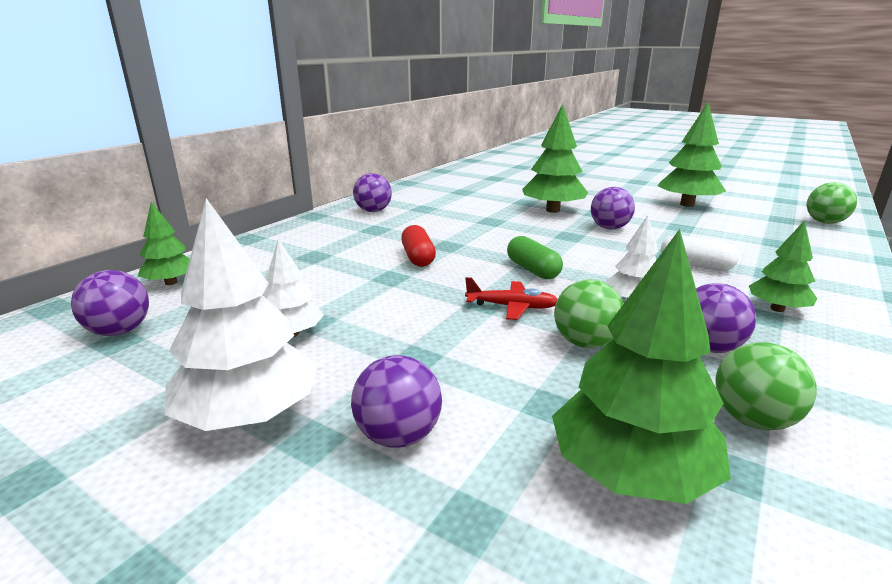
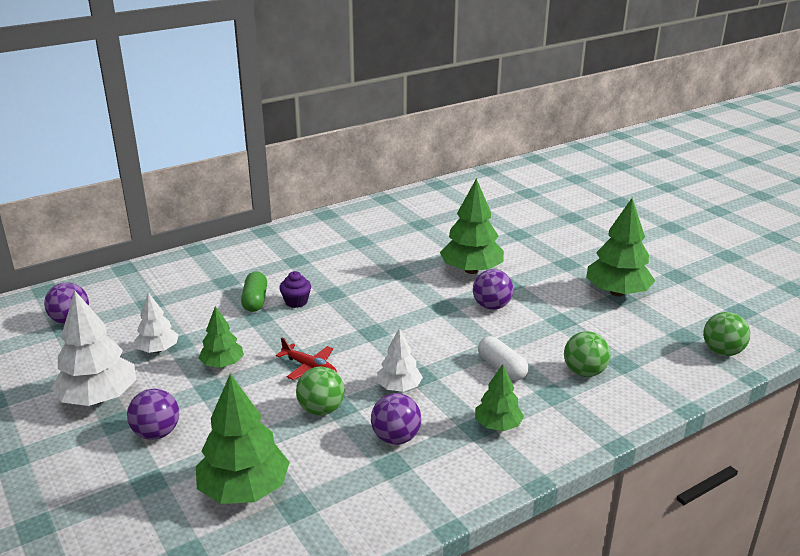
camera: 25 degrees right, 5 degrees up
green tree [138,202,190,285] -> green tree moved to [198,306,244,368]
purple ball [353,173,392,212] -> none
red capsule [401,225,436,267] -> purple cupcake [279,271,311,308]
green capsule [507,236,563,279] -> green capsule moved to [241,271,267,312]
green ball [715,342,817,430] -> green ball moved to [564,331,610,377]

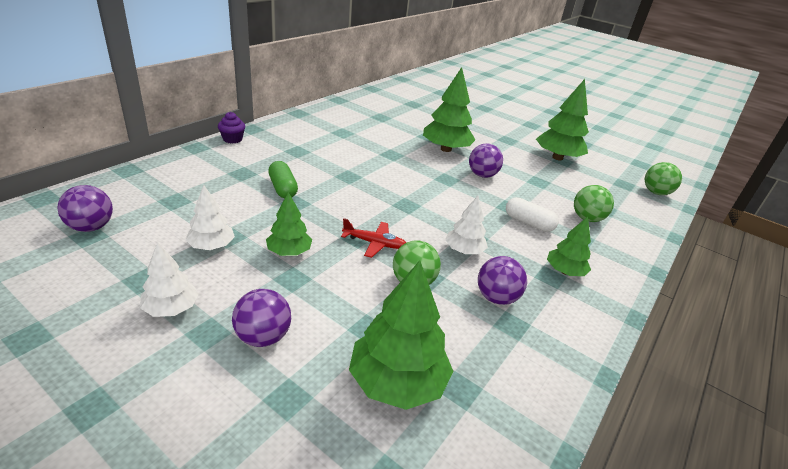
camera: 25 degrees left, 5 degrees up
white tree [51,291,136,406] -> white tree [140,242,199,317], size x0.58
purple cupcake [279,271,311,308] -> purple cupcake moved to [218,112,245,143]

